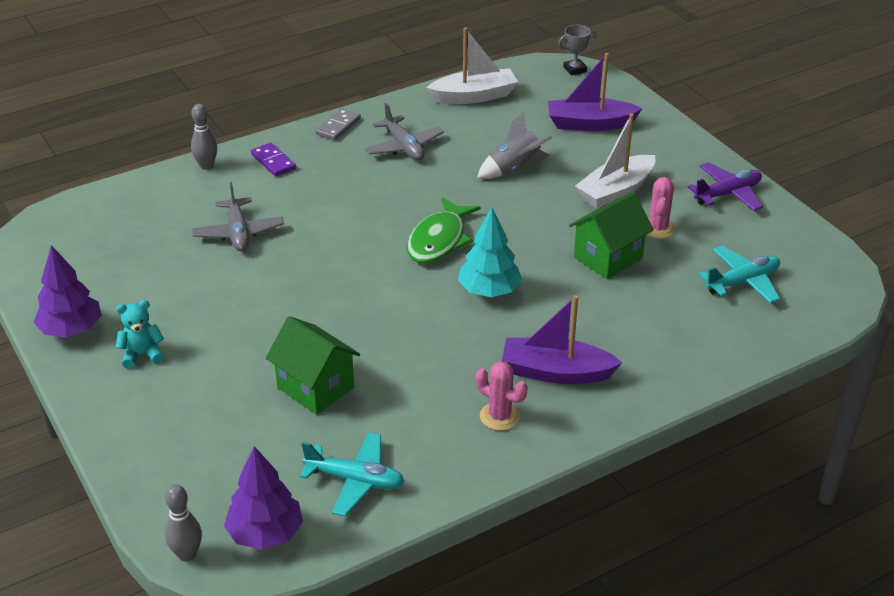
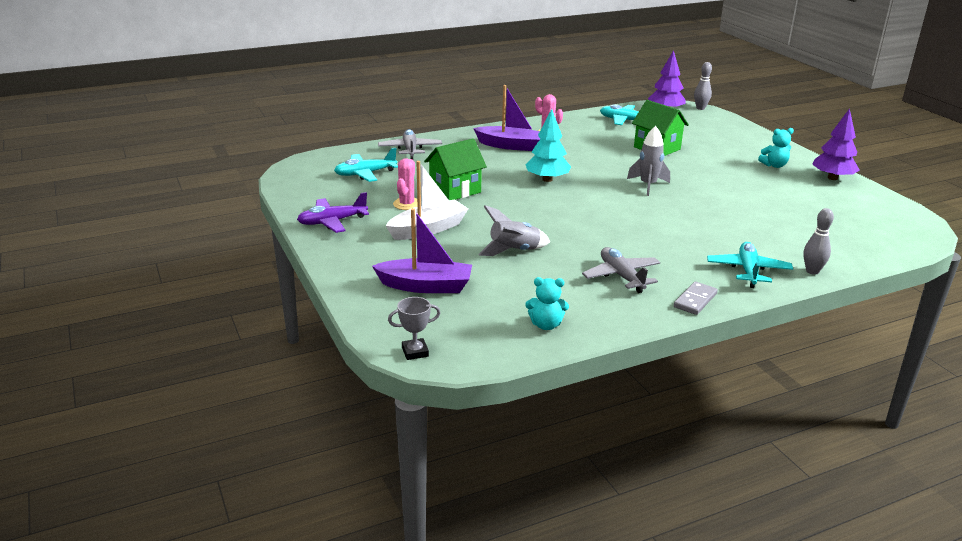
camera: 175 degrees left, 10 degrees down
grey plane [192,182,284,251] -> grey plane moved to [378,129,442,160]
purple domino [251,143,296,177] -> turquoise plane [707,242,793,288]
green fish [407,197,481,264] -> none
white boat [426,27,518,104] -> turquoise teddy bear [525,277,569,330]
none -> grey rocket [627,126,670,196]

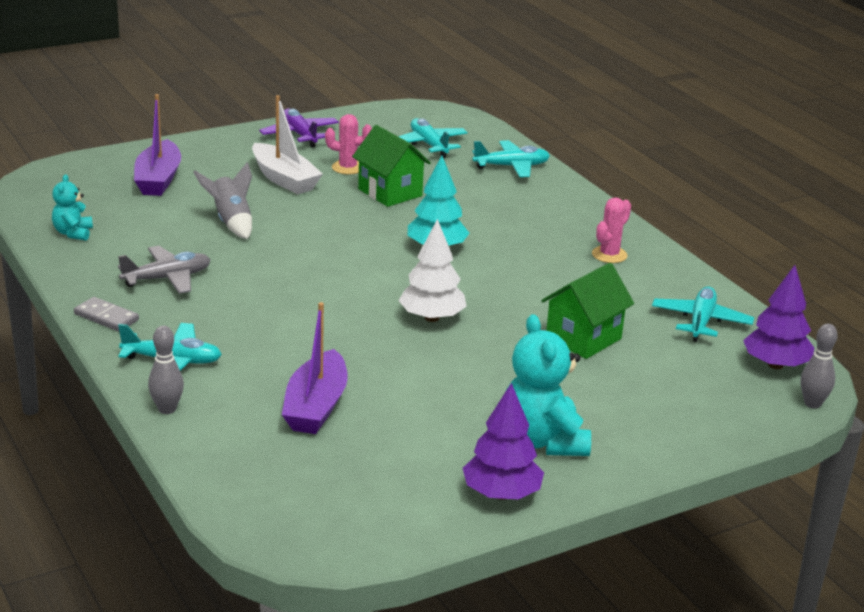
camera: 85 degrees right, 0 degrees up
grey plane [378,129,442,160] -> turquoise plane [472,140,550,177]
grey trophy [388,297,440,360] -> none
purple boat [473,85,541,151] -> purple boat moved to [282,302,348,434]
grey rocket [627,126,670,196] -> white tree [398,219,467,322]
turquoise teddy bear [758,128,794,168] -> turquoise teddy bear [505,314,591,456], size x1.83

